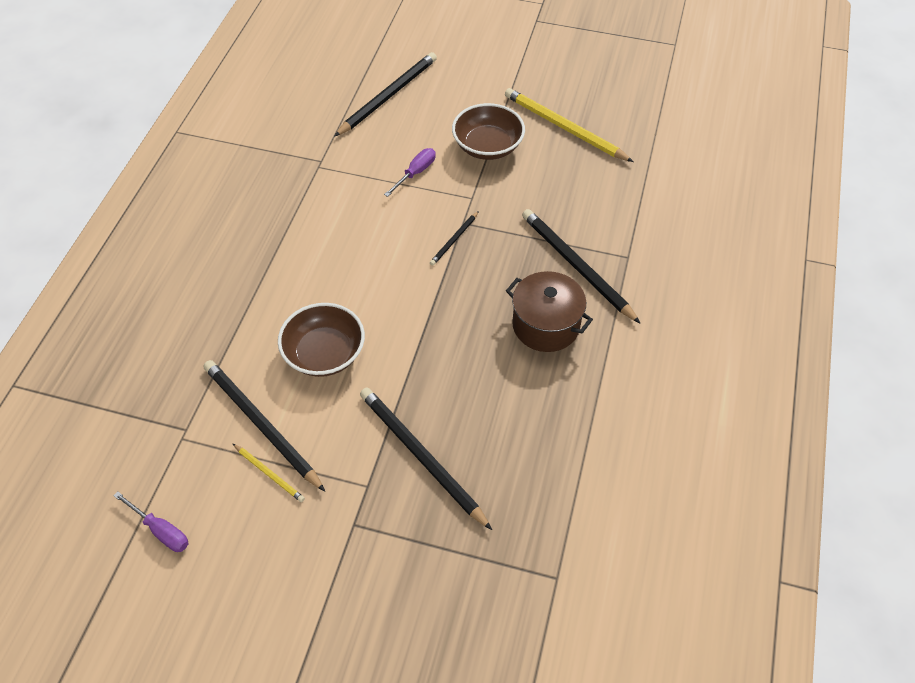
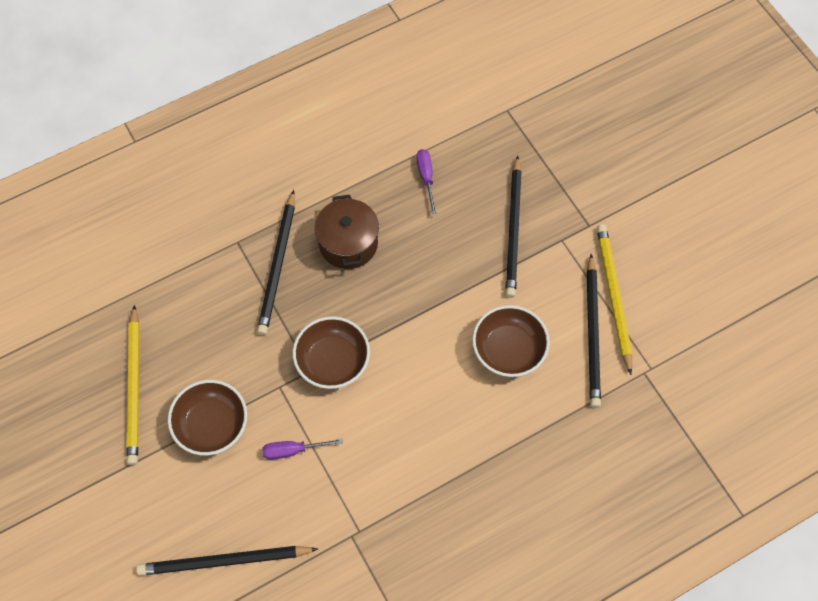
camera: 135 degrees left, 10 degrees up
purple screwdriver [113,491,189,552] -> purple screwdriver moved to [416,149,437,214]
yellow pencil [233,444,305,502] -> yellow pencil [597,224,632,375], size x2.04
black pencil [430,211,479,266] -> brown bowl [293,316,370,389]

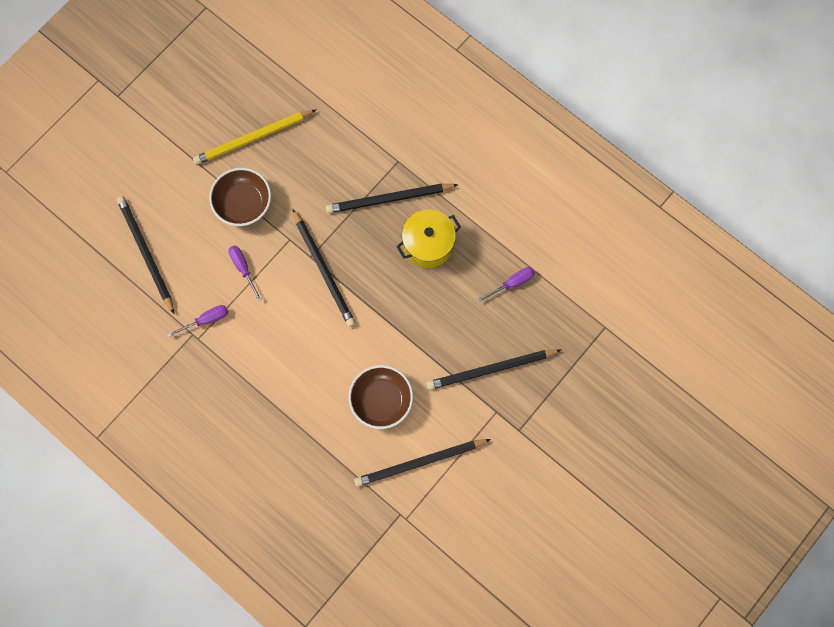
camera: 70 degrees right, 10 degrees up
brown bowl [293,316,370,389] -> black pencil [293,209,356,327]
brown pot [315,194,379,269] -> yellow pot [396,210,461,268]
yellow pencil [597,224,632,375] -> none
none -> purple screwdriver [167,305,228,337]

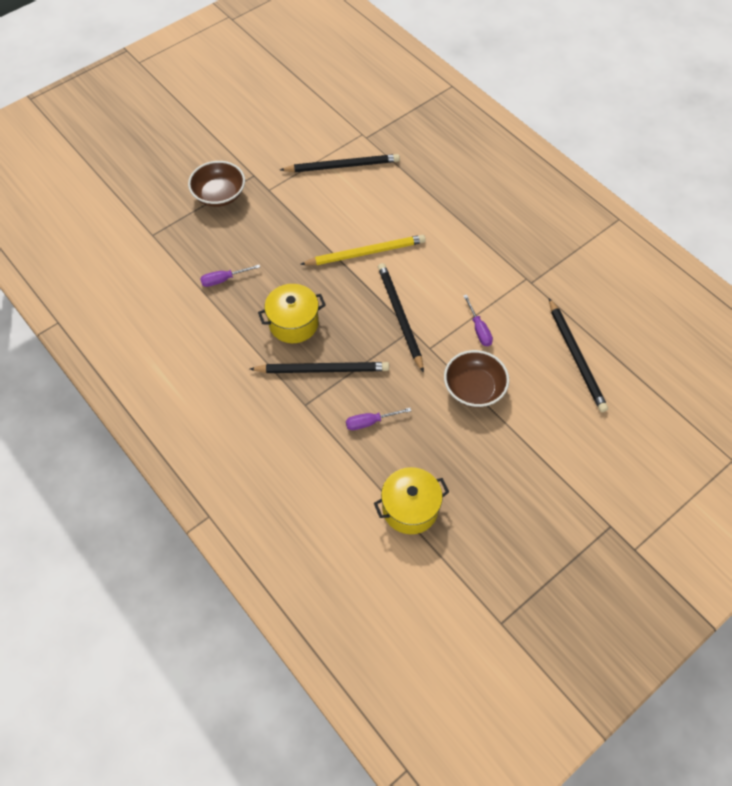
camera: 170 degrees left, 15 degrees down
purple screwdriver [167,305,228,337] -> purple screwdriver moved to [346,408,411,430]
yellow pencil [193,109,317,165] -> yellow pencil moved to [300,235,426,265]
brown bowl [349,365,413,429] -> brown bowl moved to [188,161,245,207]
black pencil [427,349,561,390] -> none
none -> yellow pot [374,467,449,534]

